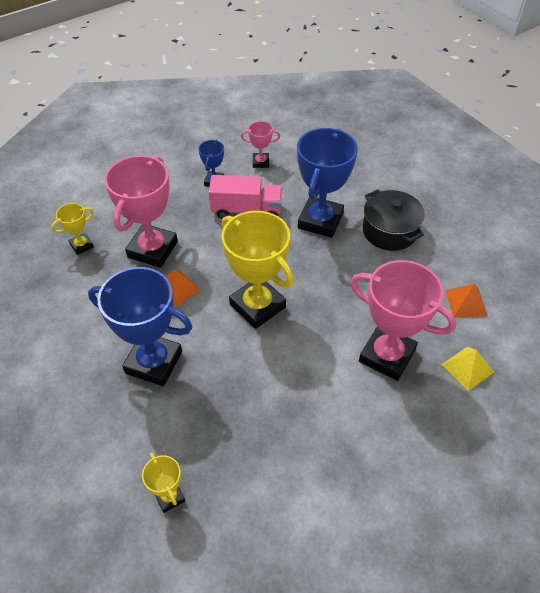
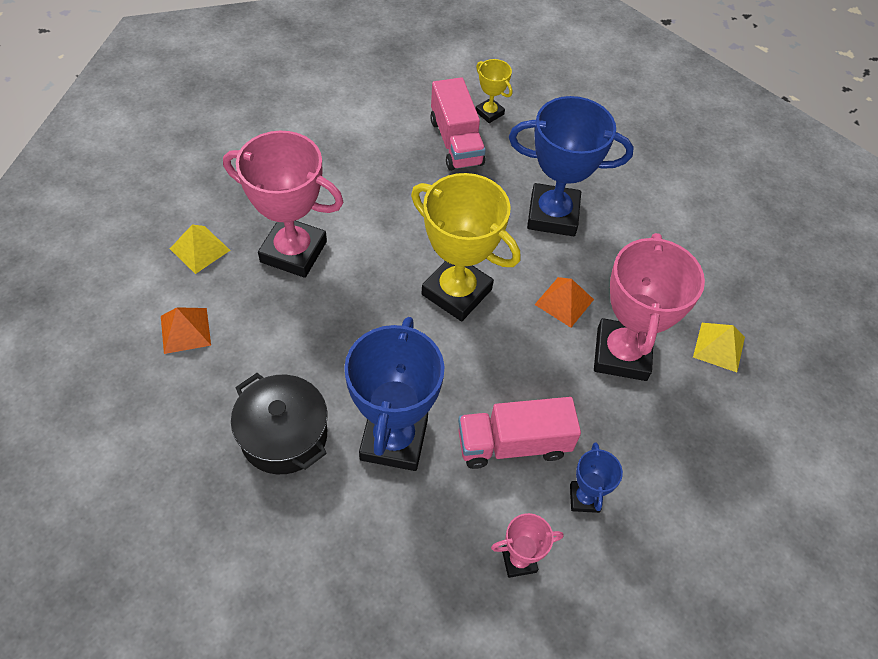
camera: 165 degrees right, 5 degrees up
yellow trophy [51,203,94,255] -> yellow pyramid [693,323,745,372]
none -> pink truck [430,77,486,171]

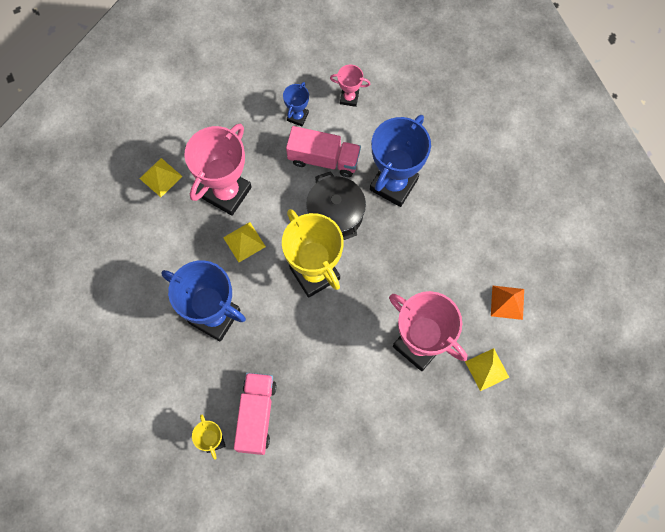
camera: 155 degrees left, 15 degrees up
black pot [231,373,328,474] -> black pot moved to [306,171,366,240]
orange pyramid [534,277,594,328] -> yellow pyramid [223,222,266,262]

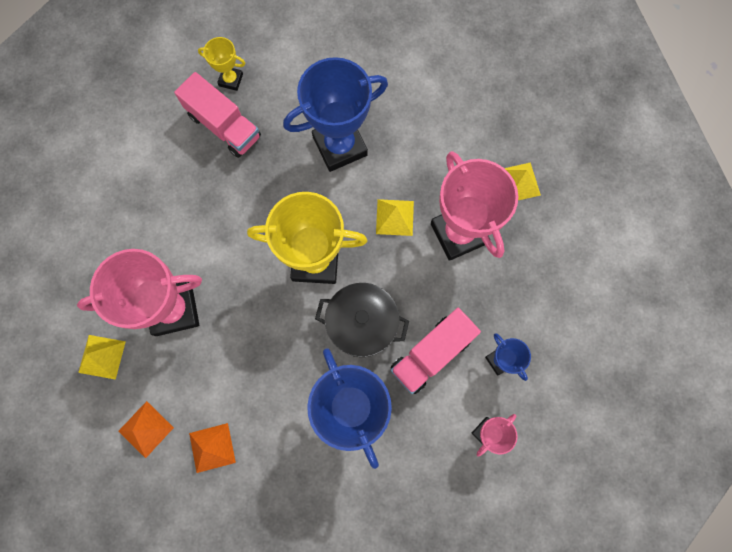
camera: 125 degrees right, 5 degrees up
none -> orange pyramid [189,423,236,473]

